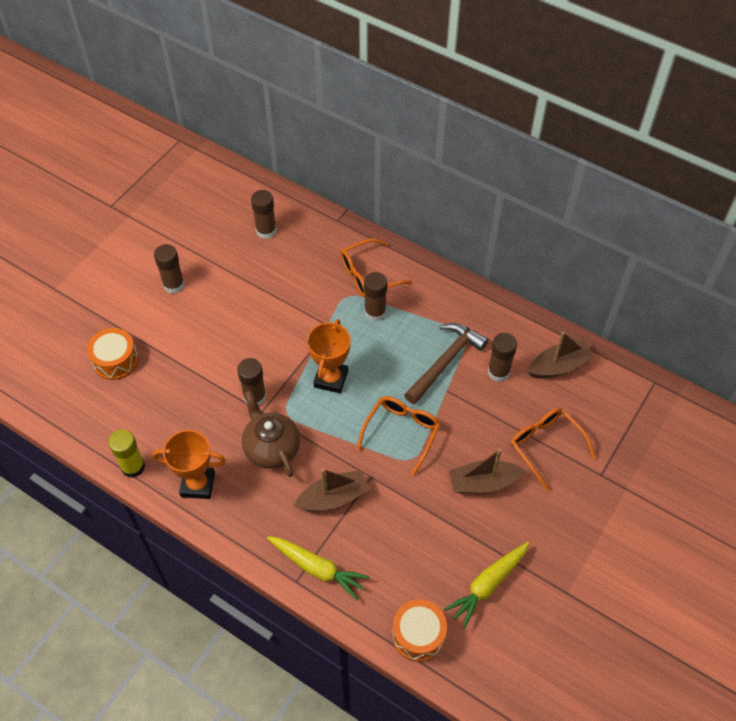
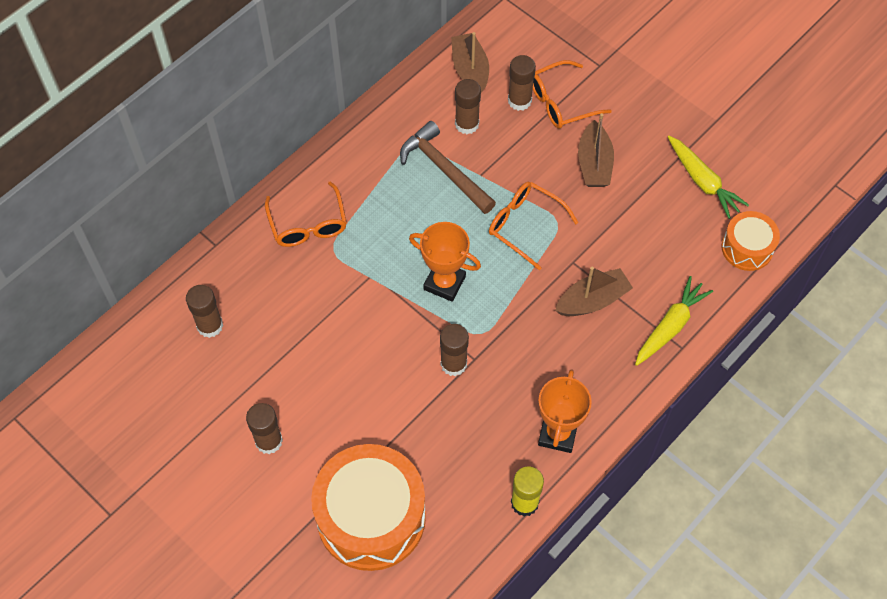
camera: 80 degrees left, 5 degrees up
orange drum [87,328,138,380] -> orange drum [311,444,426,571], size x1.91
brown teapot [242,390,300,477] -> none
brown boat [294,469,370,511] -> brown boat turned 75 degrees clockwise [555,267,633,316]
brown glue stick [364,272,387,321] -> brown glue stick moved to [508,55,536,111]

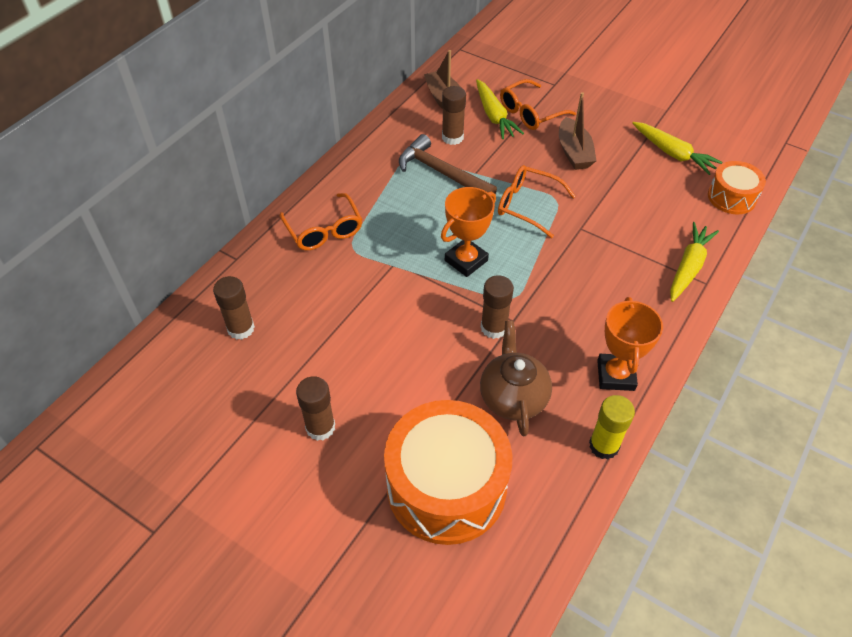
camera: 10 degrees left, 10 degrees down
orange trophy [409,222,481,302] -> orange trophy turned 60 degrees counterclockwise [441,187,496,277]
brown glue stick [508,55,536,111] -> yellow carrot [476,79,524,139]
brown boat [555,267,633,316] -> none
none -> brown teapot [480,321,552,436]

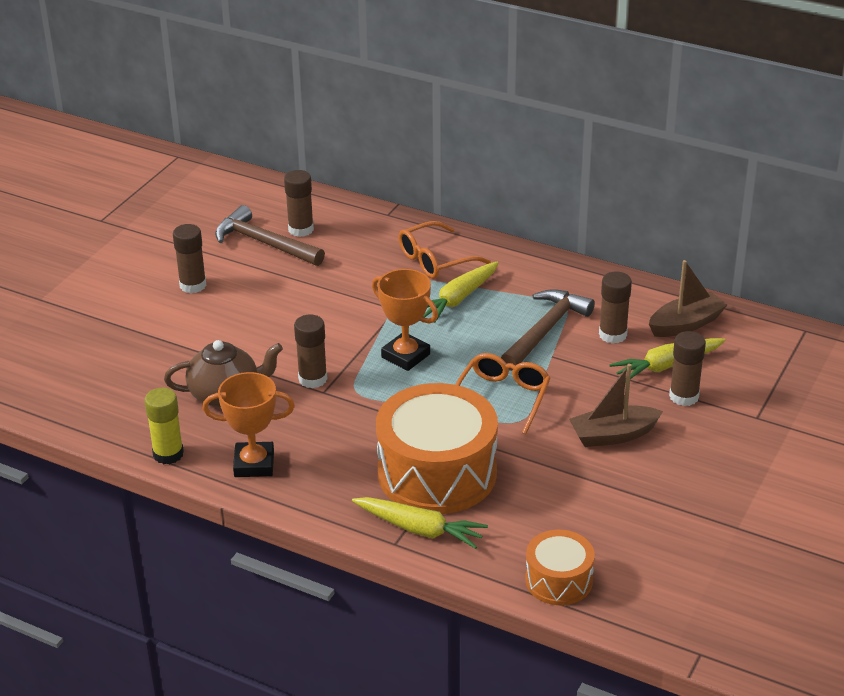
camera: 85 degrees right, 15 degrees down
orange drum [384,400,512,545] -> orange drum moved to [376,383,498,514]
orange glasses [500,79,576,130] -> brown glue stick [669,331,706,406]
yellow carrot [632,122,723,175] -> yellow carrot moved to [423,261,499,323]
none -> brown hammer [215,205,325,266]

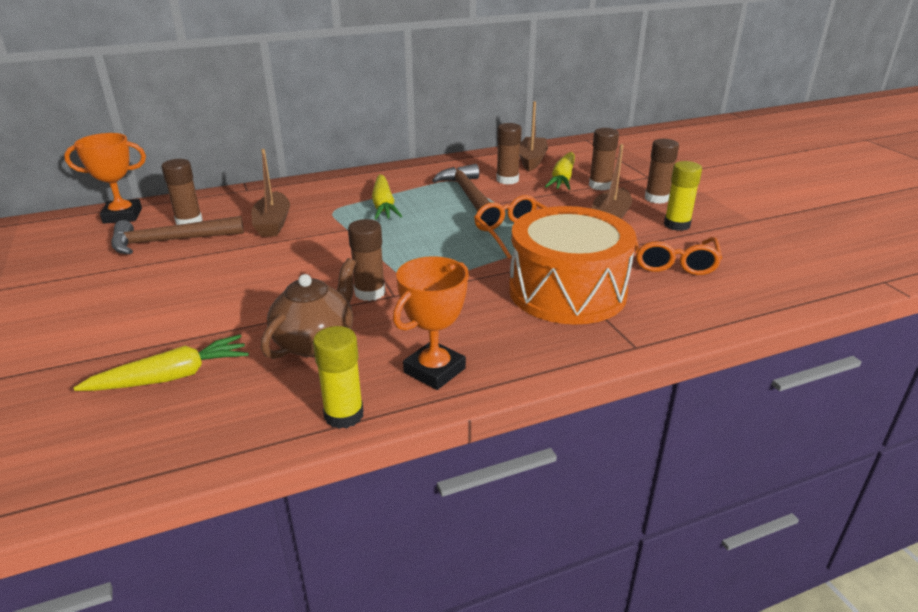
camera: 50 degrees left, 5 degrees down
brown glue stick [173,224,206,293] -> brown glue stick moved to [645,139,679,204]
yellow carrot [352,497,488,549] -> yellow carrot moved to [74,335,249,391]
orange trophy [372,269,438,371] -> orange trophy moved to [64,133,146,224]
orange glasses [398,221,491,279] -> orange glasses moved to [635,237,722,275]
orange drum [525,530,595,605] -> none
none -> brown boat [251,149,290,237]
none -> yellow glue stick [664,161,702,231]

